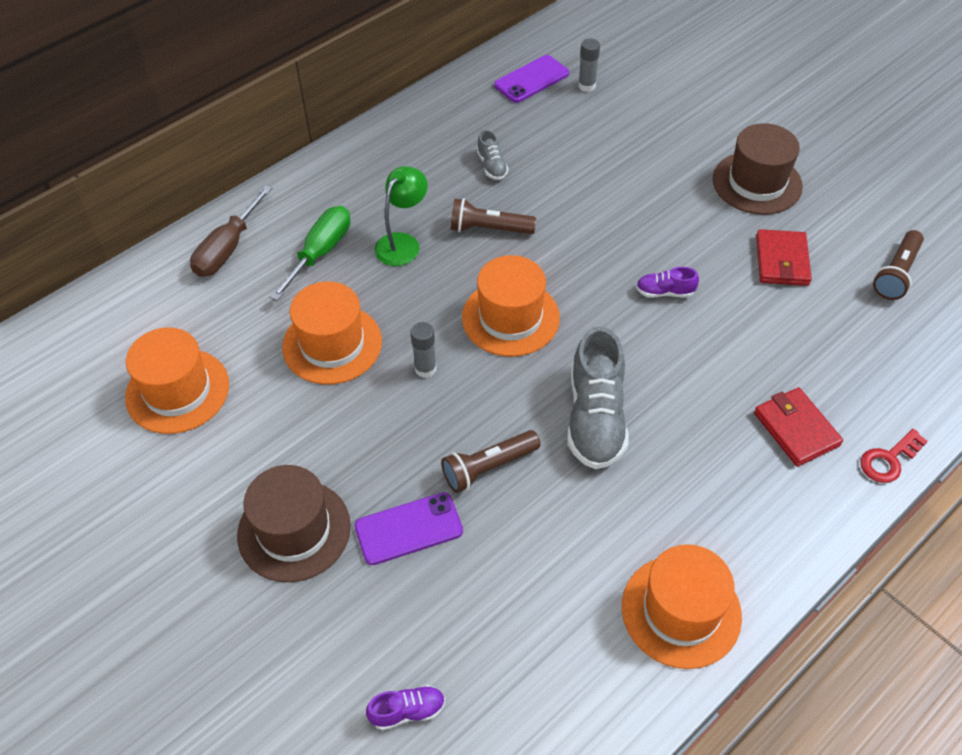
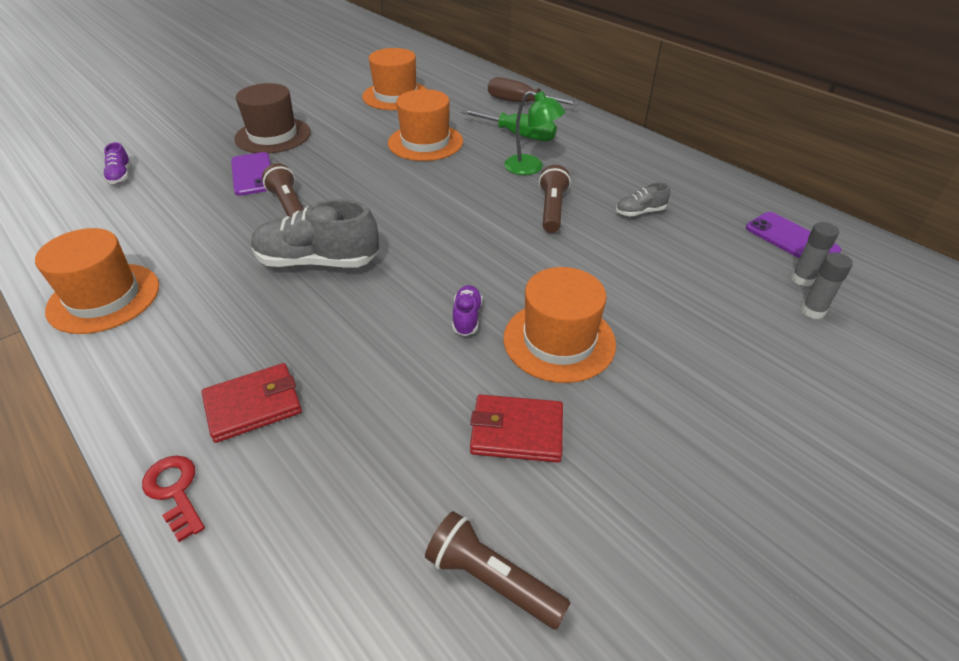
camera: 90 degrees right, 10 degrees down
grey glue stick [410,322,437,378] -> grey glue stick moved to [801,252,853,319]
orange hat [462,255,560,357] -> orange hat moved to [504,267,616,383]
brown hat [713,123,803,215] -> none

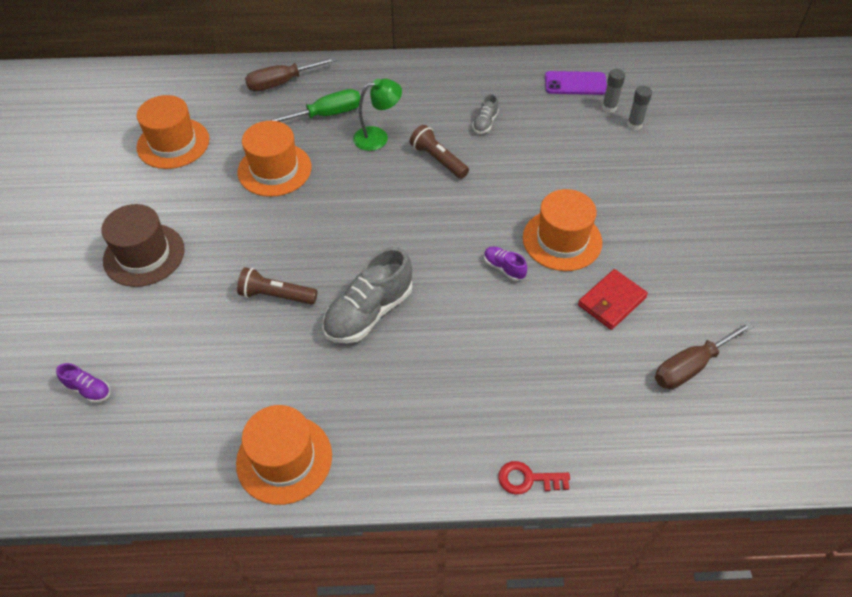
camera: 50 degrees left, 10 degrees up
red wallet [201,363,302,443] -> none
purple phone [231,152,271,196] -> none
brown flashlight [425,511,571,630] -> brown screwdriver [655,321,754,389]

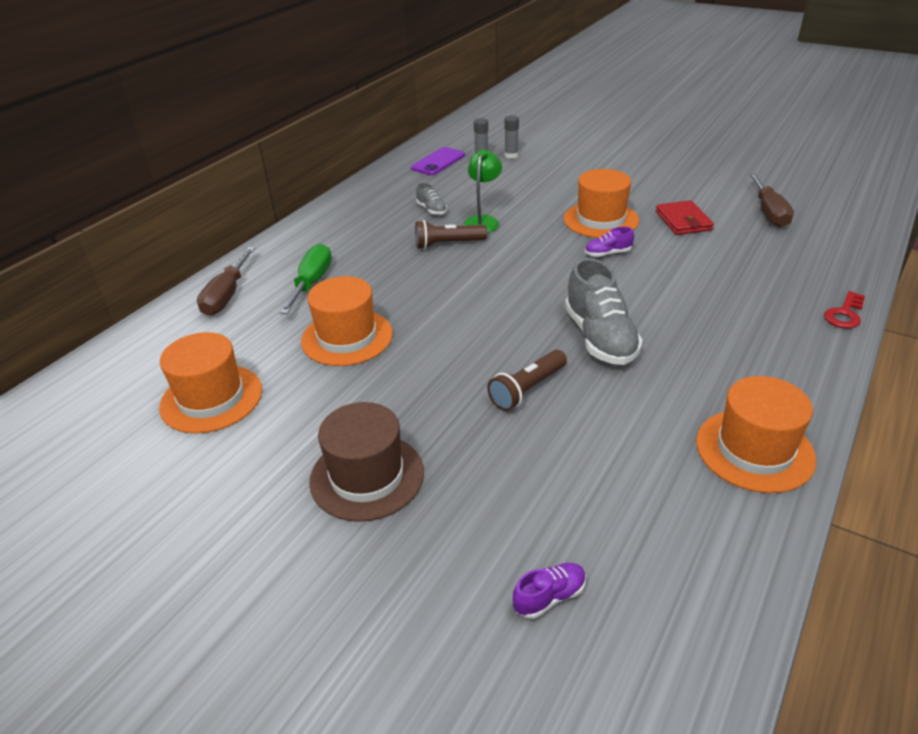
camera: 55 degrees left, 15 degrees down
green lamp [353,79,402,151] -> green lamp moved to [463,150,502,233]

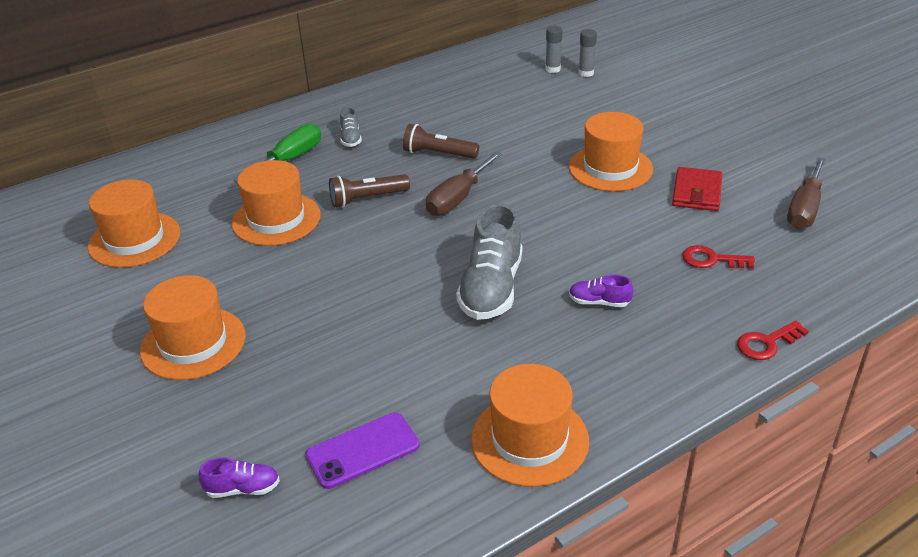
camera: 25 degrees right, 0 degrees up
brown screwdriver [197,247,255,316] -> brown screwdriver moved to [426,151,502,216]
brown hat [309,402,424,522] -> orange hat [140,275,246,380]
purple phone [411,147,465,175] -> purple phone moved to [305,412,420,489]
grey shoe [416,183,447,215] -> grey shoe moved to [340,107,362,147]
green lamp [463,150,502,233] -> none
brown flashlight [487,350,567,411] -> brown flashlight moved to [329,174,410,208]
purple shoe [585,227,634,257] -> purple shoe moved to [569,274,634,307]
none -> red key [682,245,755,269]

